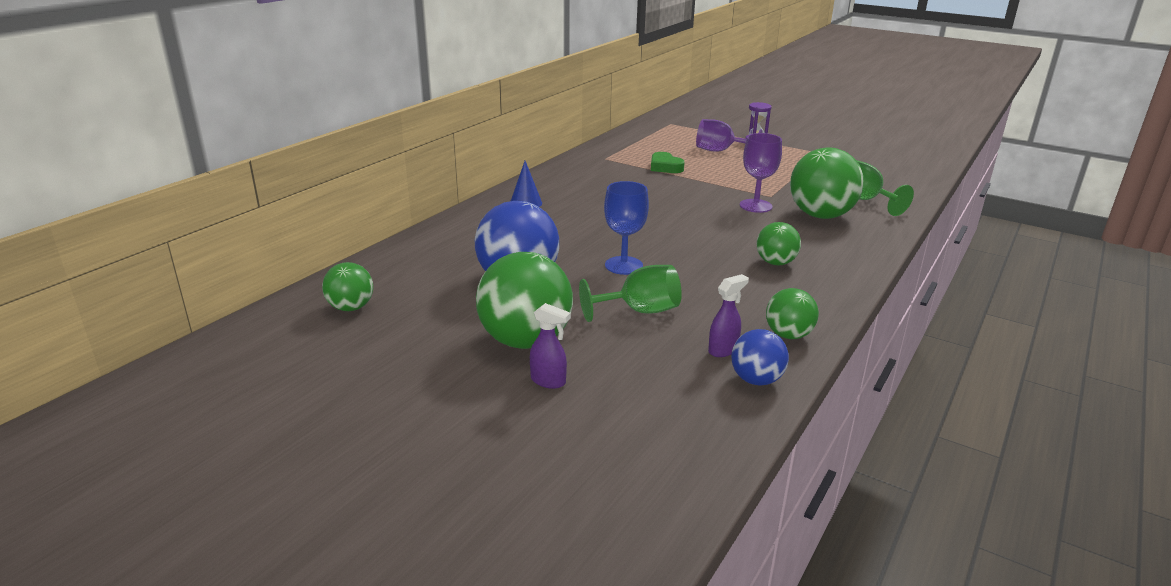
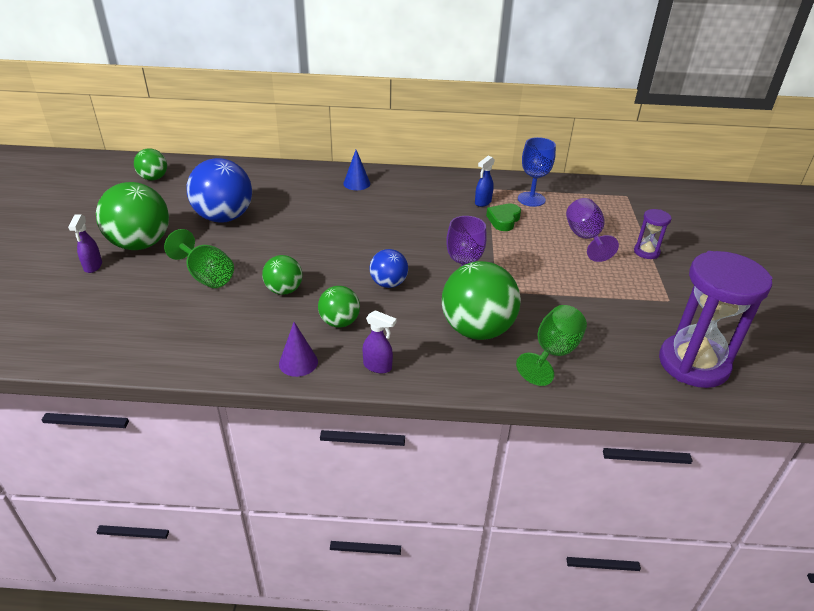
camera: 60 degrees right, 10 degrees up
blue goblet [604,181,649,275] -> blue goblet moved to [518,137,556,207]
purple spray bottle [708,274,749,357] -> purple spray bottle moved to [363,310,396,373]
blue ball [731,329,789,386] -> blue ball moved to [369,249,408,288]
green ball [766,288,819,339] -> green ball moved to [262,255,302,295]
none -> purple cone [279,322,318,377]
none -> blue spray bottle [475,156,495,207]
none -> purple hourglass [659,251,772,388]

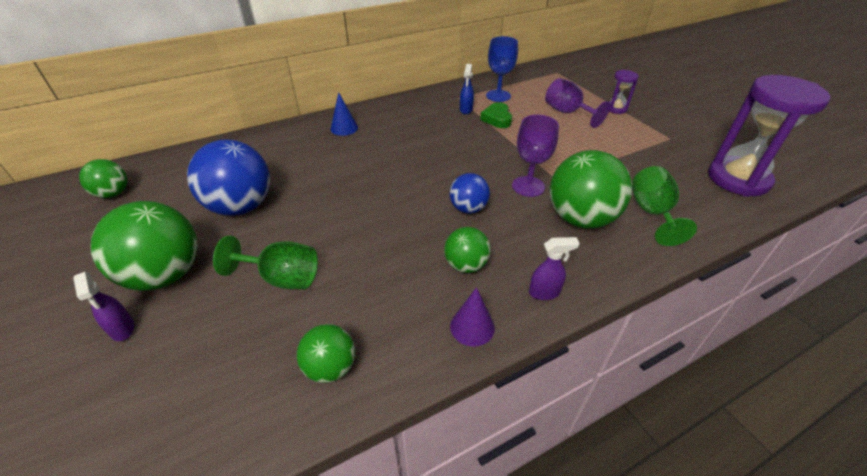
camera: 30 degrees left, 5 degrees up
green ball [262,255,302,295] -> green ball moved to [297,324,355,383]

